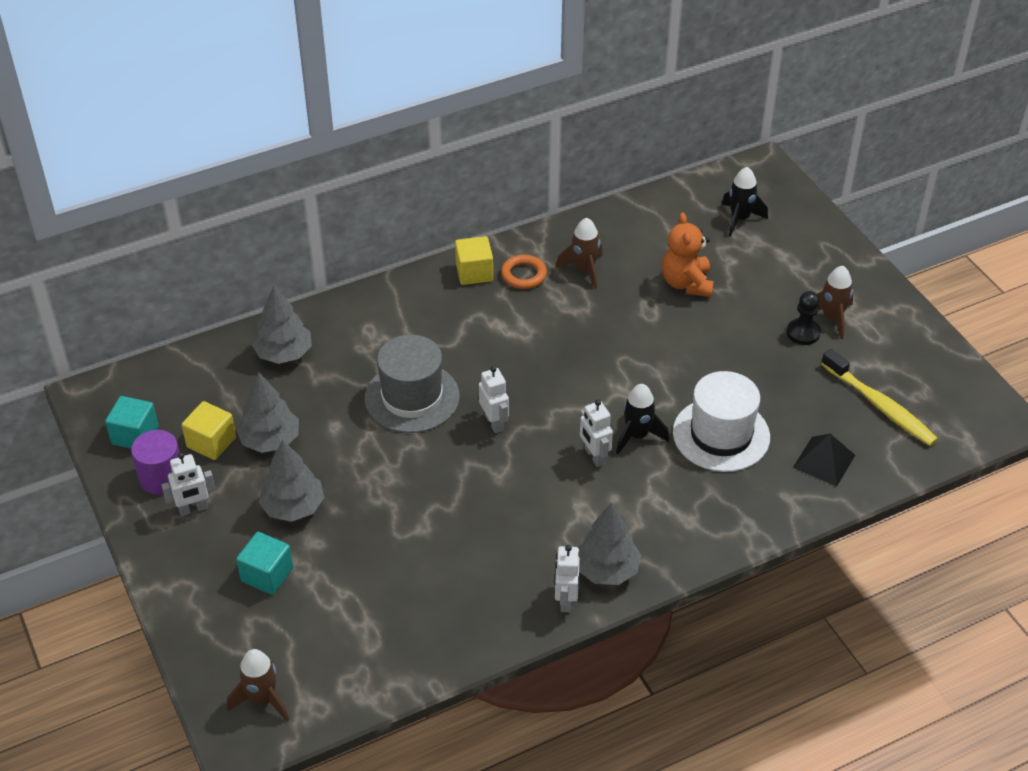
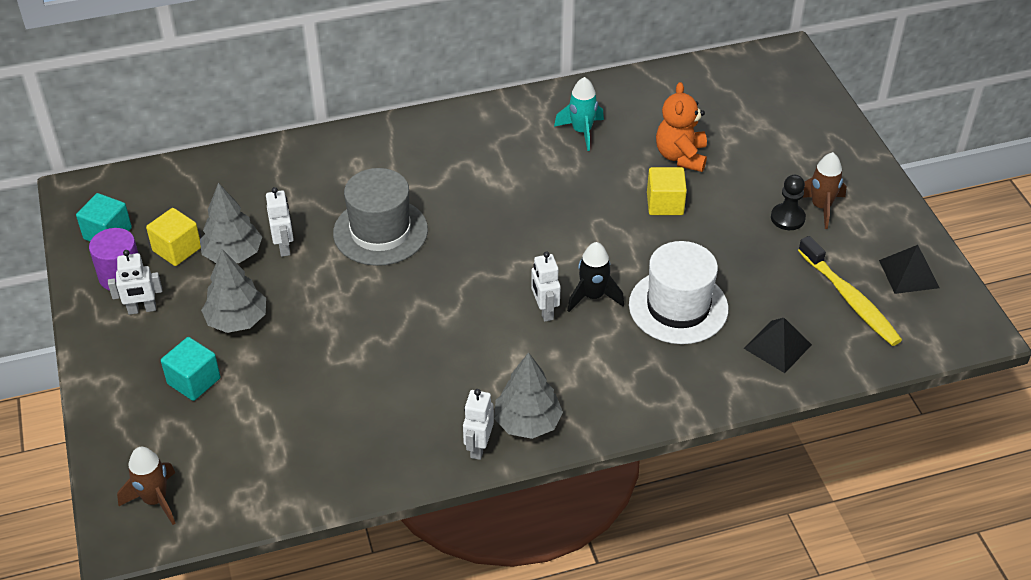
camera: 10 degrees right, 0 degrees up
grey tree [252,285,312,364] -> none
yellow cube [455,236,493,285] -> yellow cube moved to [647,167,687,215]
white robot [479,366,509,433] -> white robot moved to [266,187,294,257]
orange ring [501,255,547,289] -> none
brown rocket [556,218,603,289] -> turquoise rocket [554,77,604,151]
black rocket [722,167,768,236] -> none
none -> black pyramid [879,245,940,294]

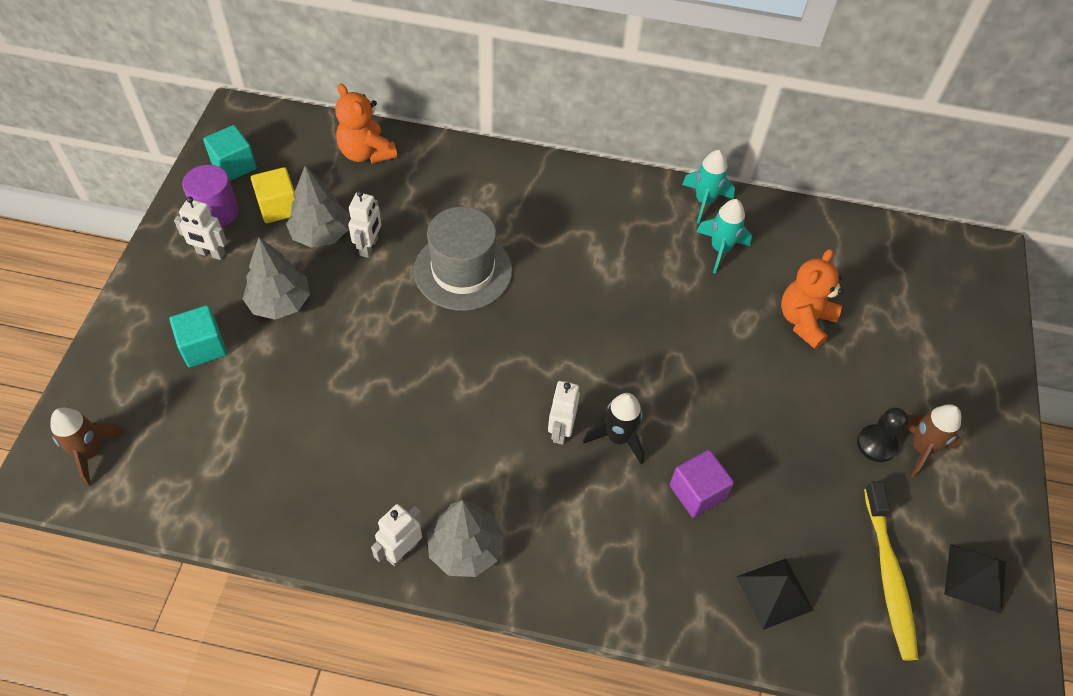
camera: 25 degrees right, 10 degrees up
white hat [629,241,729,344] -> purple cube [670,450,734,518]
yellow cube [647,167,687,215] -> none
none -> orange teddy bear [335,84,397,164]
none -> turquoise rocket [682,150,735,224]

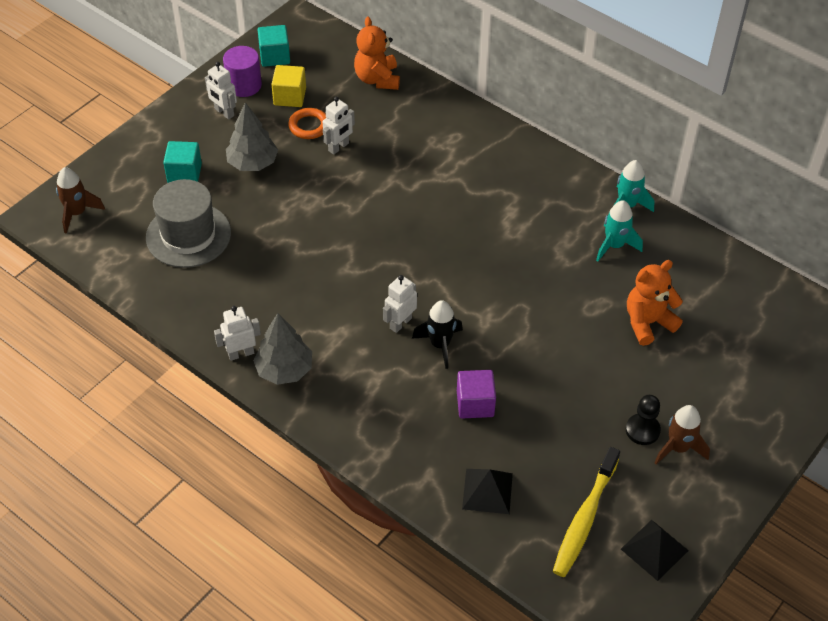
camera: 30 degrees right, 5 degrees down
grey tree [286,166,349,248] -> orange ring [288,108,326,139]
grey hat [414,207,512,311] -> grey hat moved to [146,179,231,268]

